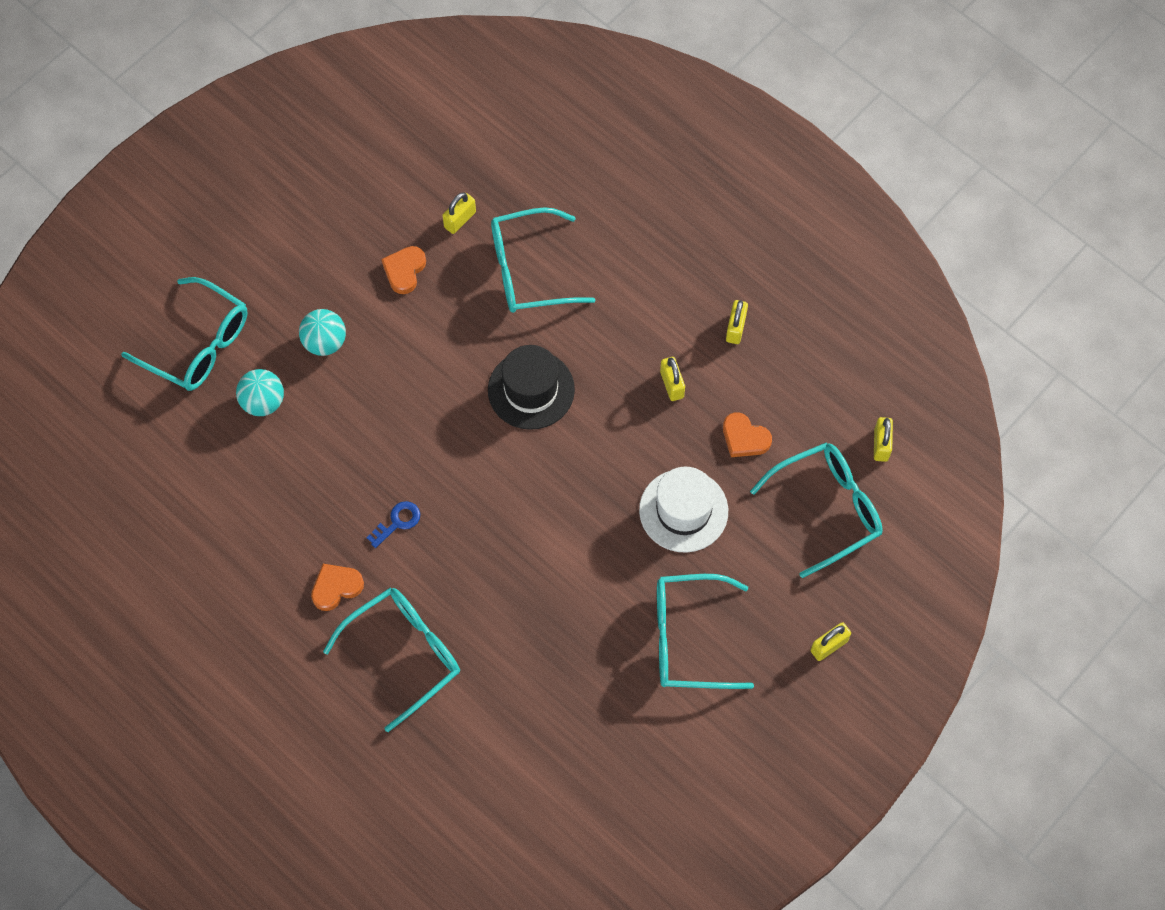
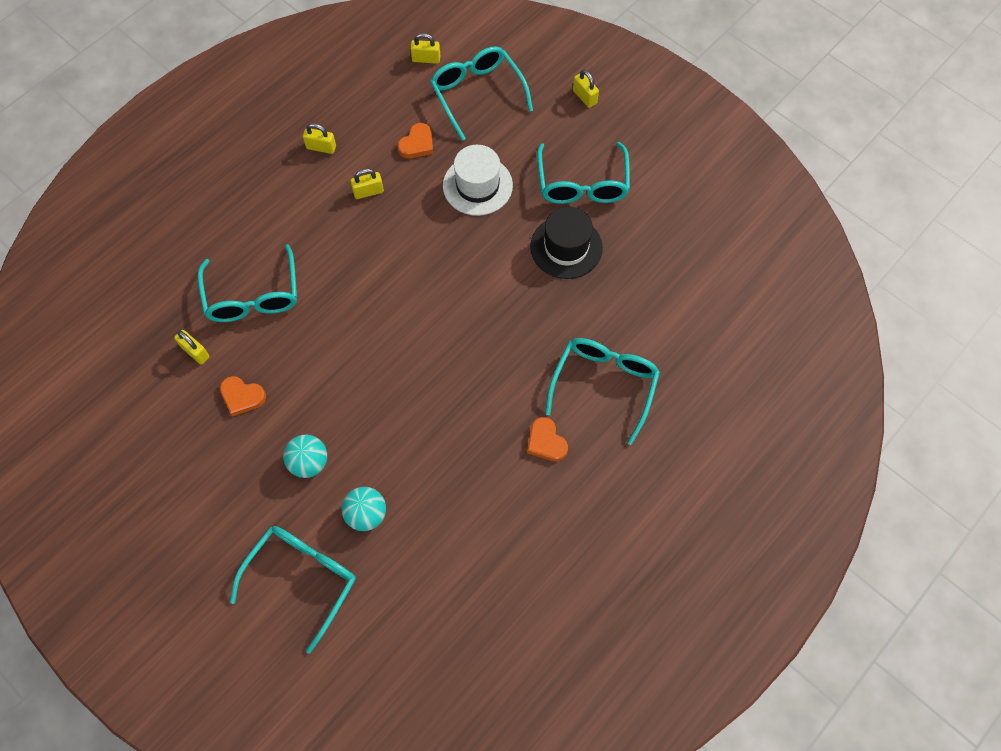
camera: 90 degrees left, 0 degrees up
turquoise glasses [323,588,460,732] -> turquoise glasses turned 60 degrees clockwise [545,338,660,445]
blue key [366,501,420,548] -> none
black hat [488,345,575,430] -> black hat moved to [530,207,603,279]

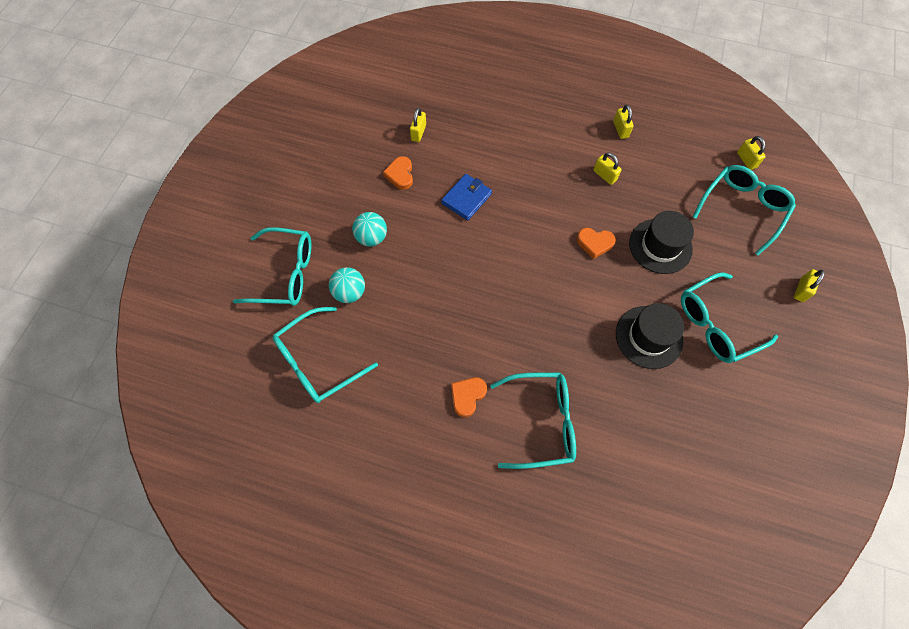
camera: 65 degrees right, 0 degrees up
turquoise glasses [198,244,297,322] -> turquoise glasses moved to [273,307,378,403]
orange heart [398,123,433,159] -> orange heart moved to [577,228,616,259]
white hat [443,145,513,216] -> black hat [629,211,694,274]
none -> blue wallet [441,174,492,221]

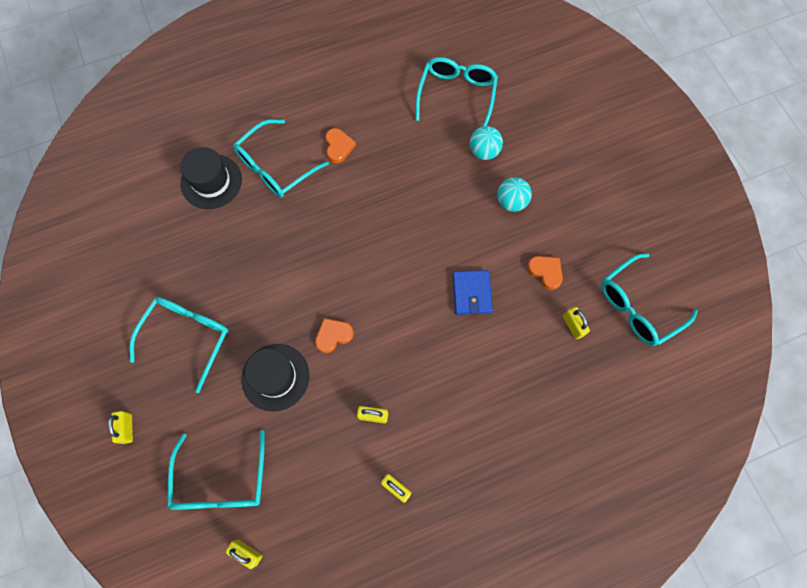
camera: 140 degrees right, 5 degrees up
turquoise glasses [233,228,311,306] -> turquoise glasses moved to [601,254,698,346]
black hat [616,303,684,369] -> black hat moved to [180,147,242,209]

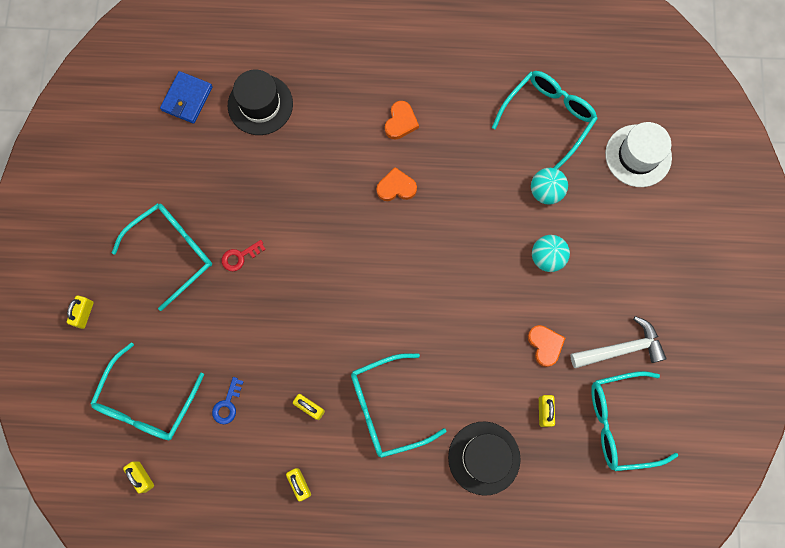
camera: 25 degrees right, 5 degrees up
turquoise glasses [233,119,329,198] -> turquoise glasses moved to [351,353,446,458]
black hat [241,344,309,412] -> black hat moved to [448,422,521,496]
orange heart [315,318,354,353] -> orange heart moved to [377,167,417,201]
blue wallet [453,270,493,315] -> blue wallet moved to [160,71,213,124]
none -> blue key [212,377,244,424]
none -> red key [222,240,266,271]
none -> white hammer [570,316,667,368]
none -> white hat [605,122,672,187]

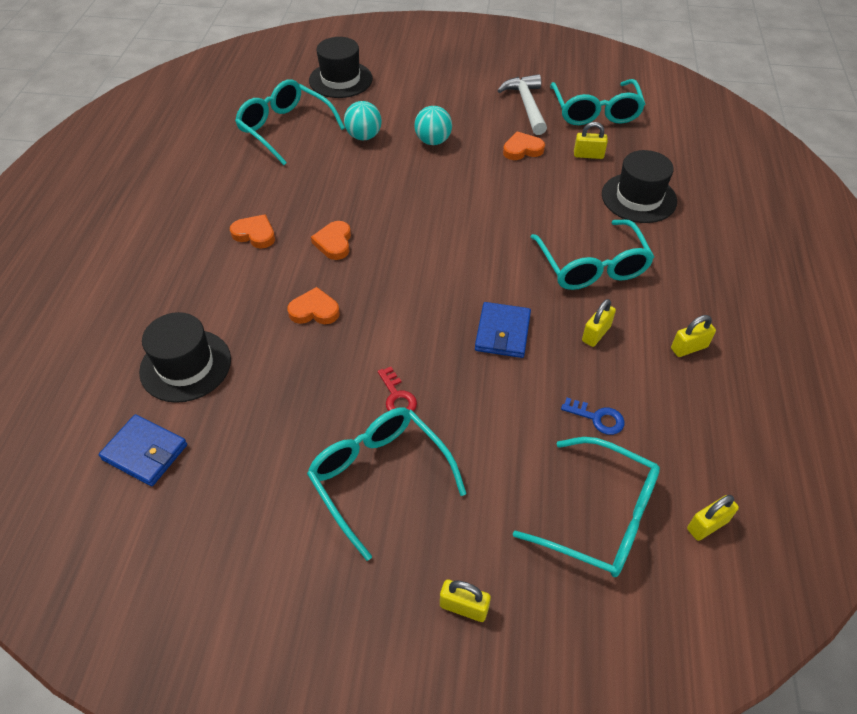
camera: 85 degrees left, 25 degrees down
white hat [605,122,672,187] -> black hat [309,37,373,98]
none -> orange heart [287,287,340,324]
none -> blue wallet [475,302,531,358]

